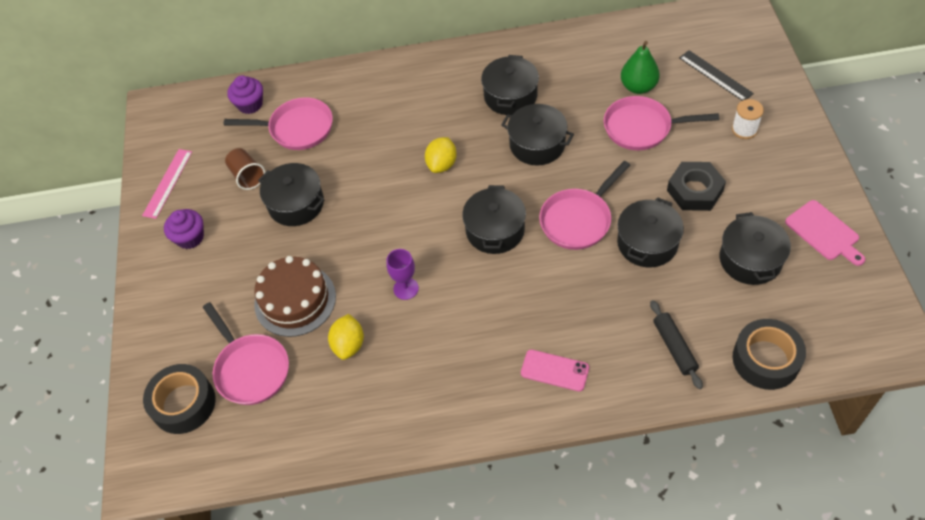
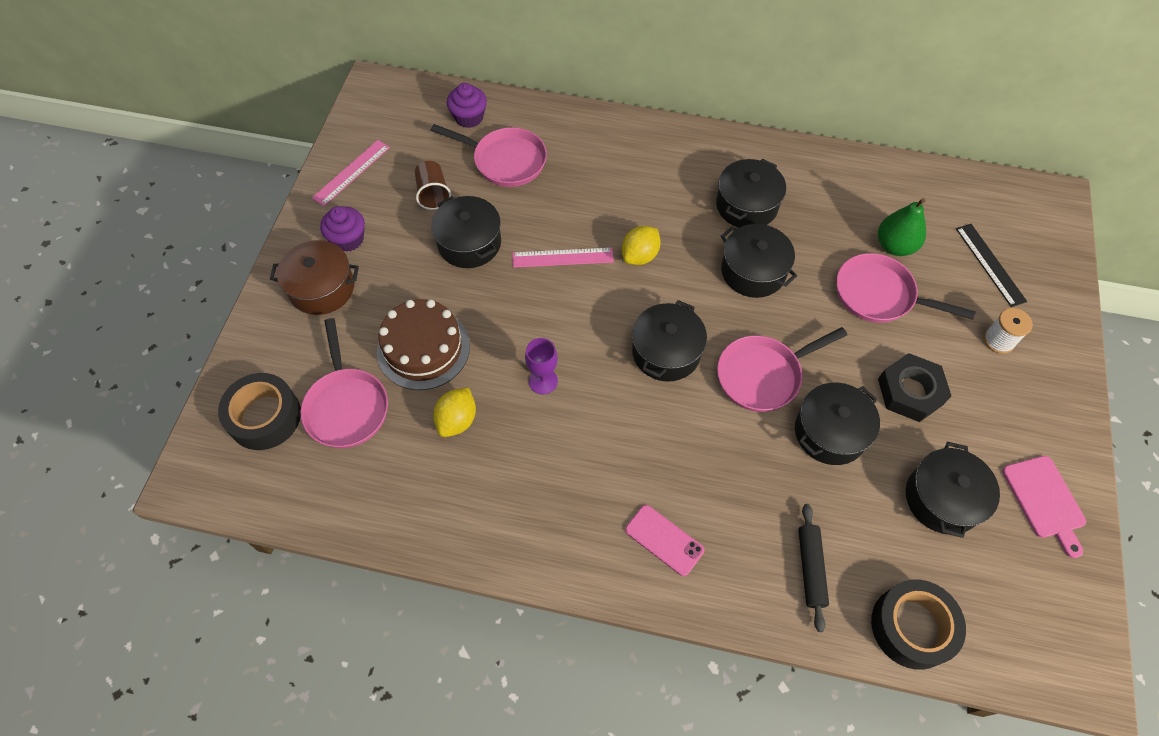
camera: 15 degrees right, 5 degrees up
none -> brown pot [270,240,359,315]
none -> pink ruler [512,248,614,268]

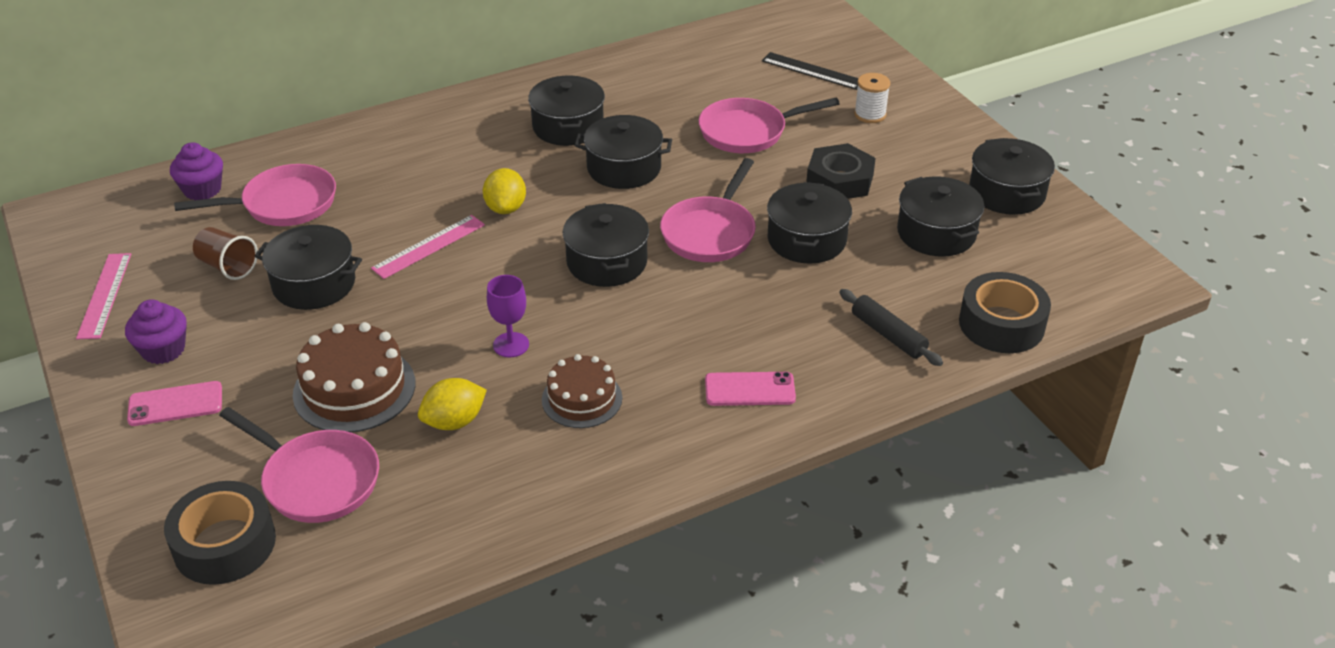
camera: 40 degrees left, 20 degrees down
brown pot [270,240,359,315] -> pink phone [127,381,222,426]
yellow lemon [433,387,476,437] -> yellow lemon turned 75 degrees clockwise [418,378,487,430]
green pear [878,198,926,256] -> none
pink cutting board [1002,456,1086,558] -> black pot [969,138,1055,215]
none -> brown cake [542,354,622,428]

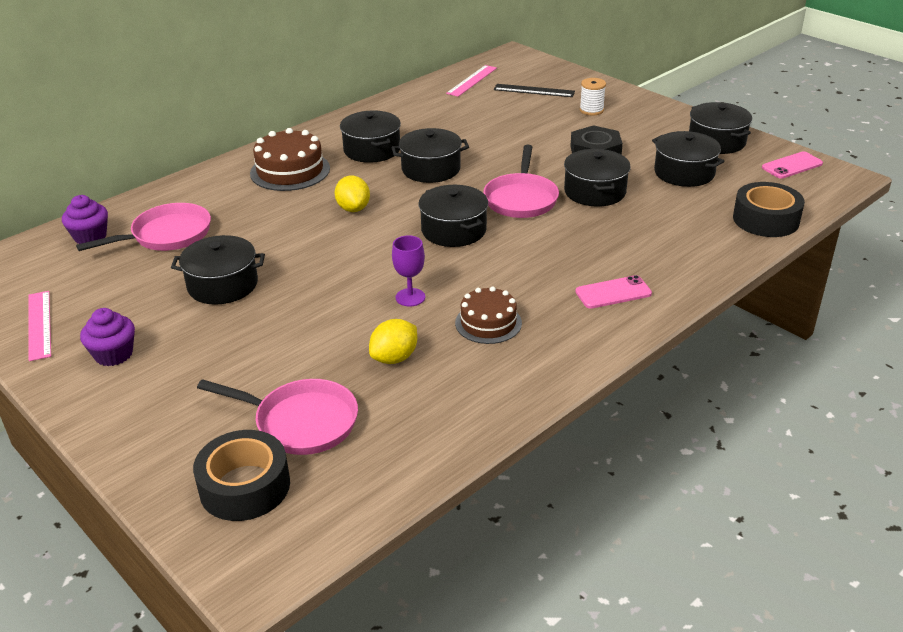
camera: 15 degrees left, 5 degrees down
pink phone [127,381,222,426] -> pink phone moved to [762,151,823,179]
brown cup [193,227,258,280] -> none
brown cake [293,322,415,432] -> brown cake moved to [250,128,330,191]
pink ruler [371,215,485,279] -> pink ruler moved to [446,65,497,97]
pink pan [698,98,840,153] -> none
black rolling pin [839,289,943,366] -> none

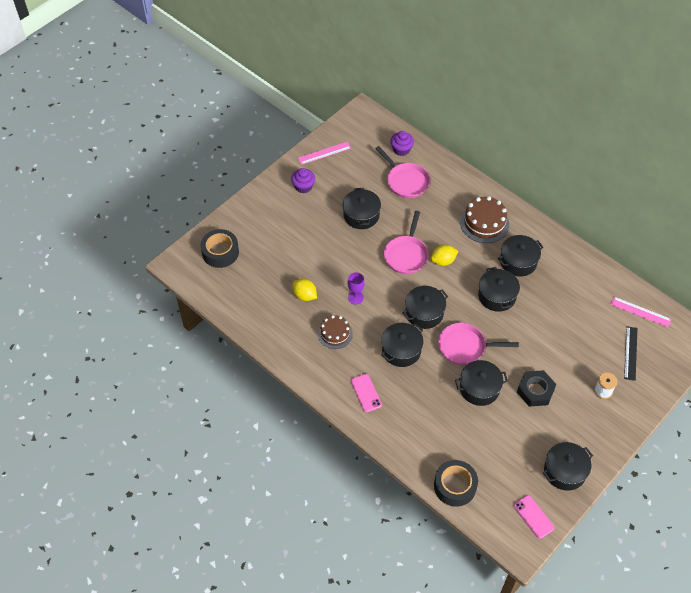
camera: 85 degrees right, 20 degrees up
pink pan [197,379,358,455] -> pink pan moved to [384,211,429,274]
black pot [652,131,725,187] -> black pot moved to [381,323,423,367]

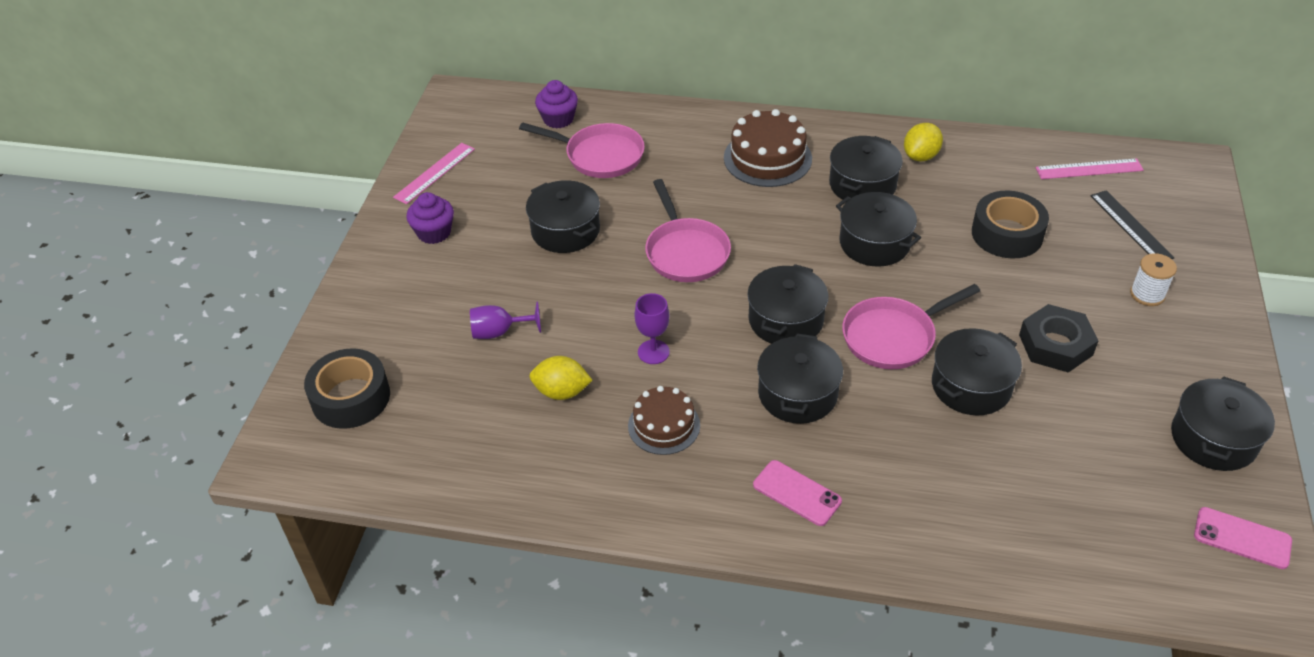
camera: 30 degrees left, 10 degrees down
yellow lemon [430,245,458,266] -> yellow lemon moved to [904,123,943,161]
black tape [434,460,478,507] -> black tape moved to [972,191,1049,259]
none -> purple goblet [470,301,541,339]

